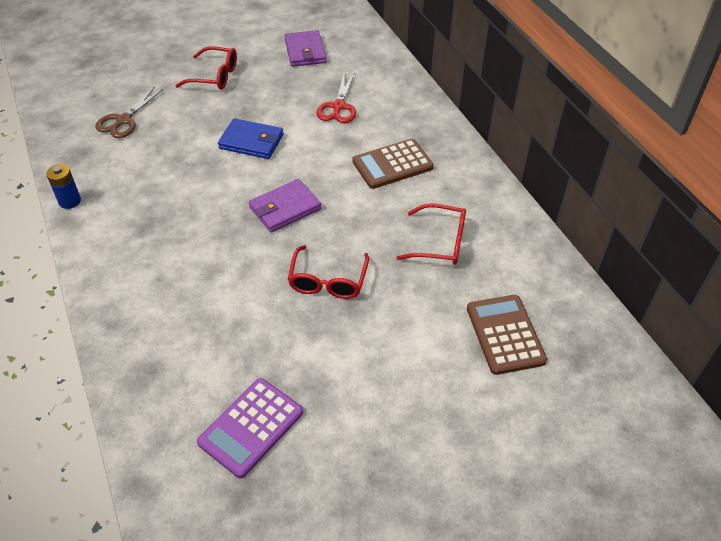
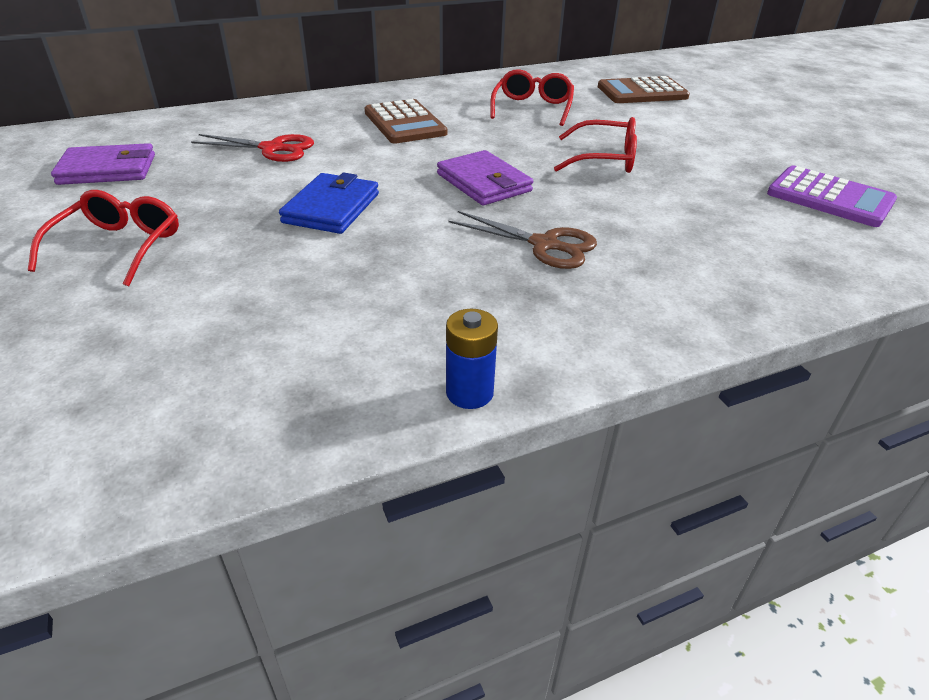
camera: 90 degrees left, 10 degrees down
brown scissors [95,87,163,138] -> brown scissors moved to [449,211,597,269]

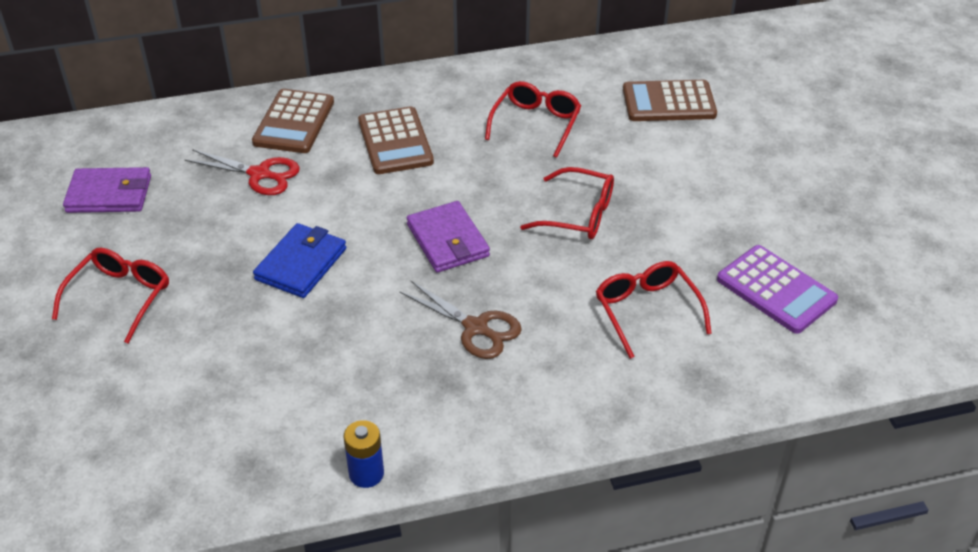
camera: 10 degrees right, 5 degrees up
none -> brown calculator [252,89,334,153]
none -> red glasses [596,261,712,359]

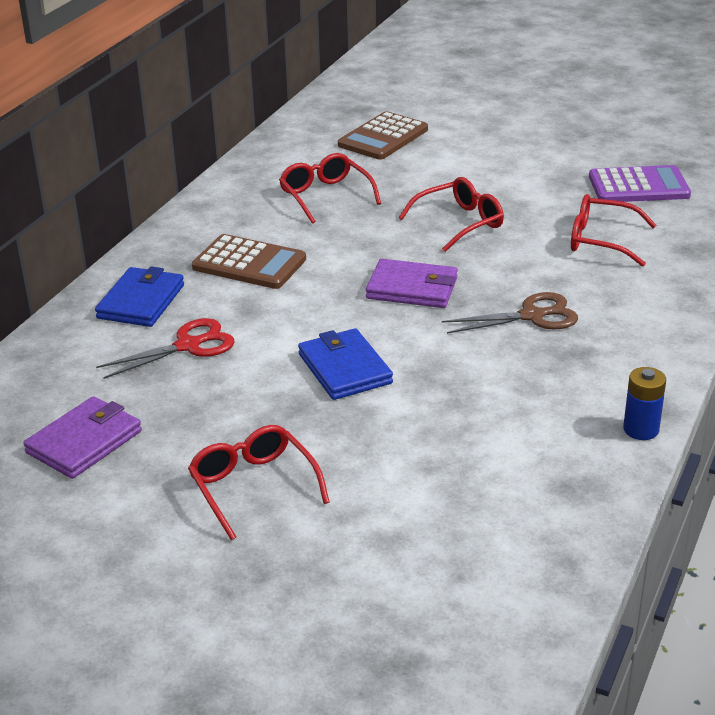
camera: 50 degrees left, 10 degrees down
brown calculator [252,89,334,153] -> blue wallet [95,266,184,327]

